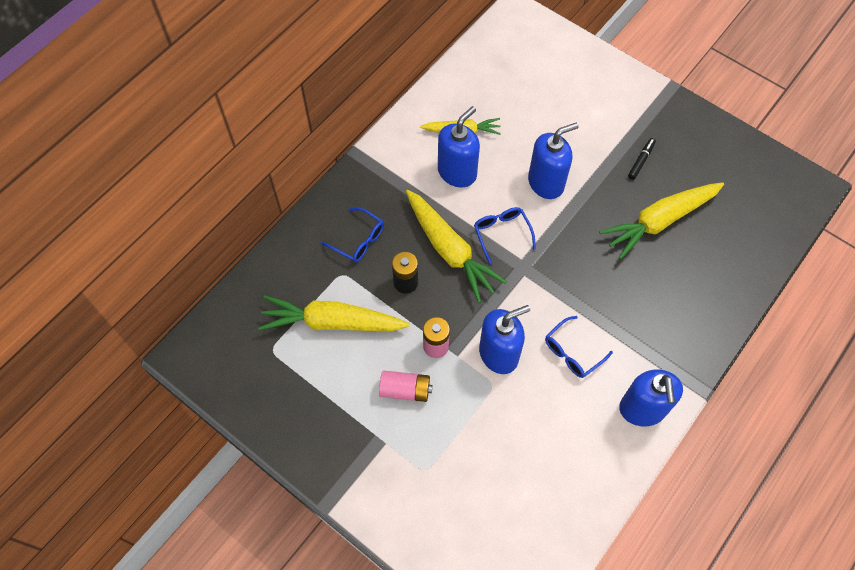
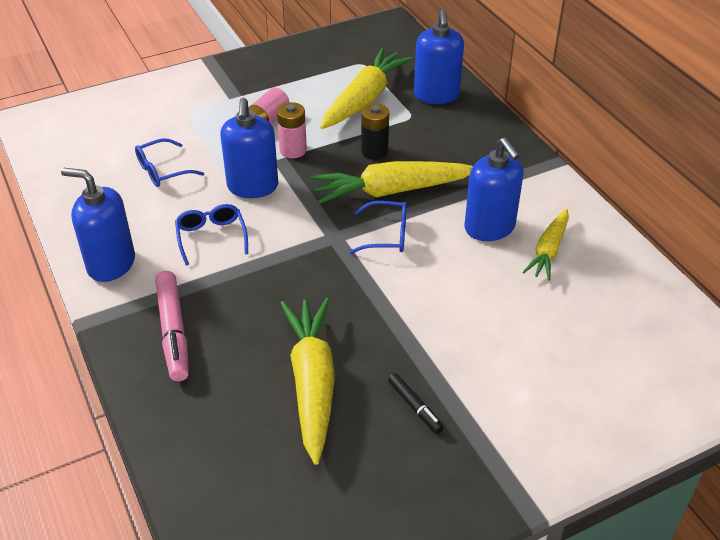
camera: 115 degrees right, 20 degrees down
blue glasses [322,207,384,262] -> blue glasses moved to [135,138,204,187]
blue soap dispenser [528,123,579,199] -> blue soap dispenser moved to [414,9,464,104]
none -> pink marker [155,271,189,382]

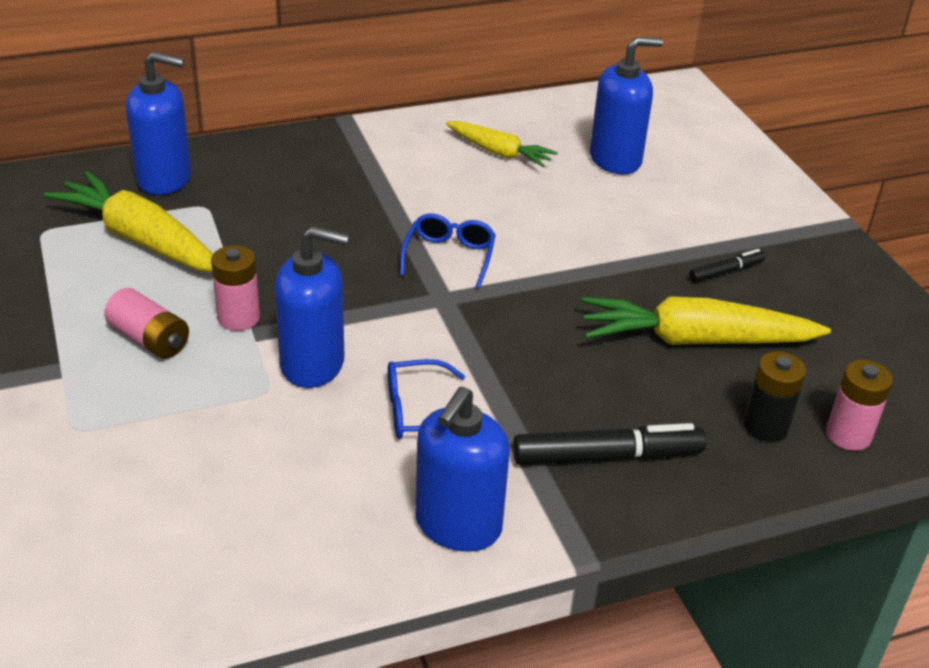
camera: 85 degrees left, 5 degrees down
blue glasses [135,138,204,187] -> none
pink marker [155,271,189,382] -> black marker [513,423,707,465]
yellow carrot [311,161,473,204] -> none
black battery [361,104,389,160] -> black battery moved to [744,351,806,442]
blue soap dispenser [464,138,524,241] -> blue soap dispenser moved to [590,37,663,174]
none -> pink battery [826,360,893,451]

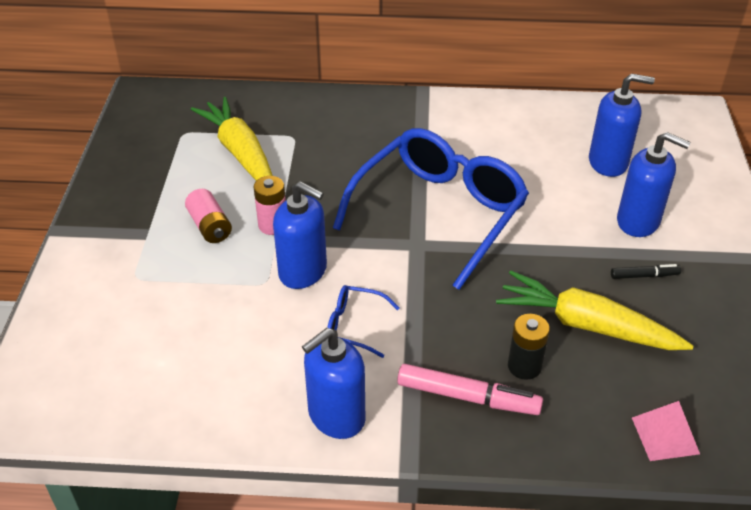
camera: 25 degrees right, 5 degrees up
blue soap dispenser [126,52,191,195] -> blue soap dispenser moved to [617,132,691,237]
blue glasses [400,213,496,288] -> blue glasses [333,128,529,290], size x2.43
yellow carrot [446,121,558,167] -> none
black marker [513,423,707,465] -> pink marker [397,364,543,415]
black battery [744,351,806,442] -> black battery moved to [508,314,550,380]
pink battery [826,360,893,451] -> pink pyramid [632,401,700,461]

